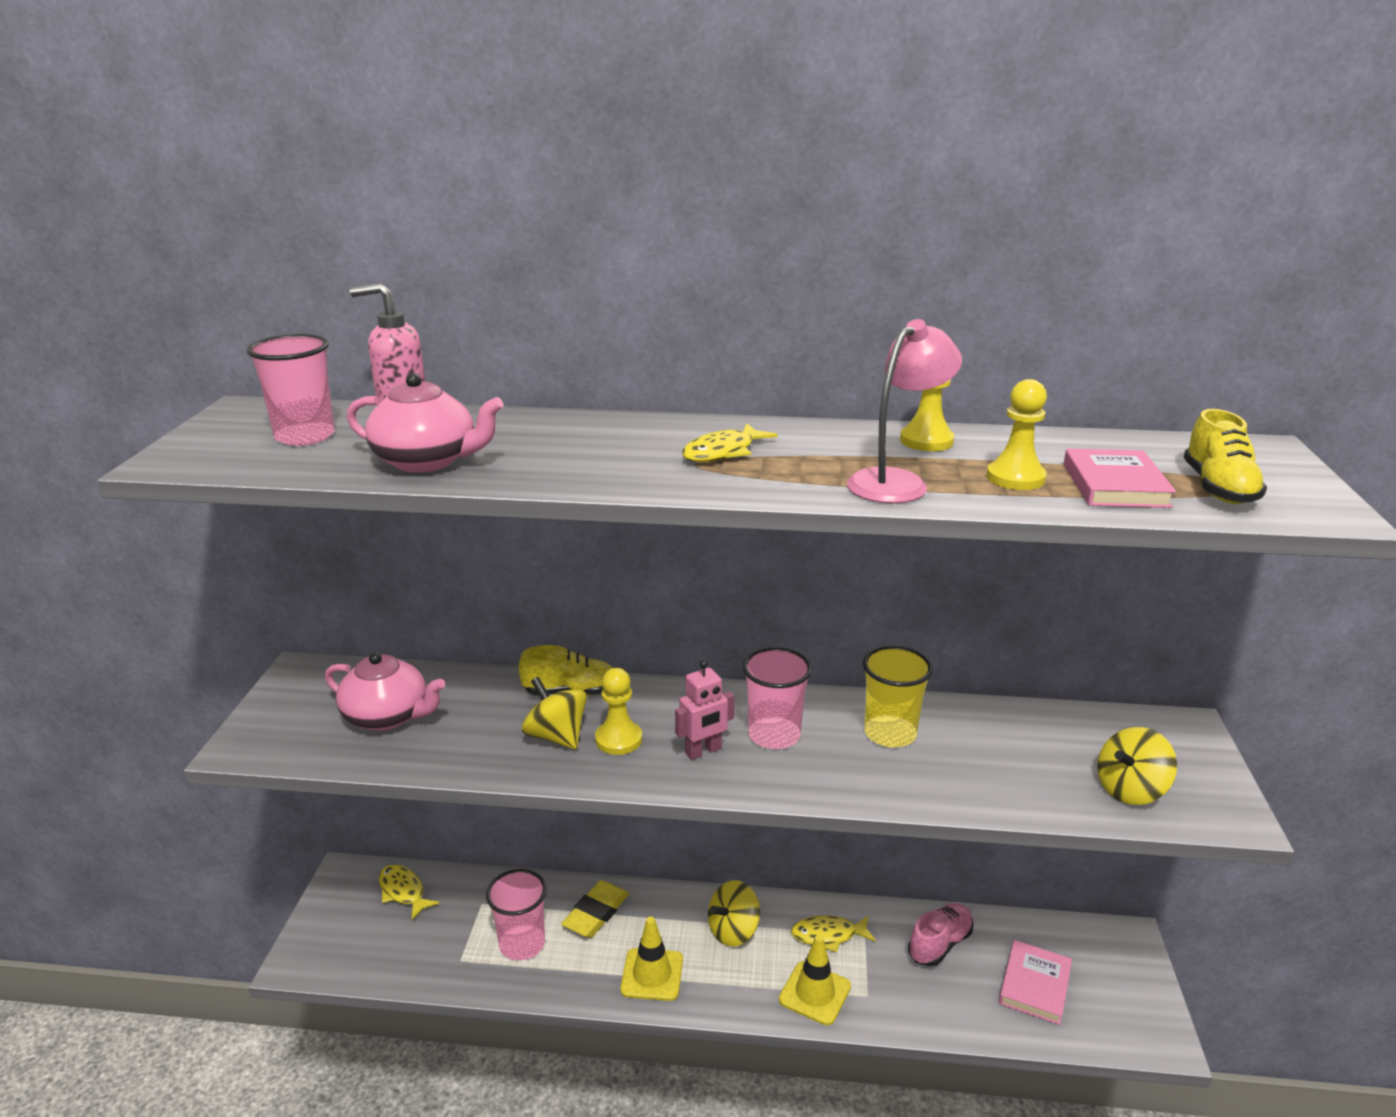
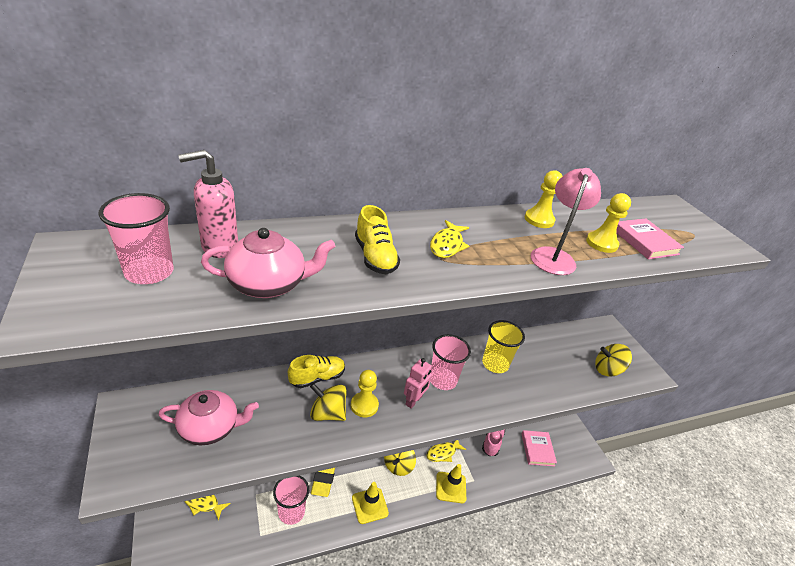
camera: 30 degrees left, 10 degrees up
yellow spinning top [1097,727,1177,805] -> yellow spinning top turned 60 degrees clockwise [595,344,632,377]
yellow shoe [1184,409,1267,504] -> yellow shoe moved to [355,205,400,274]

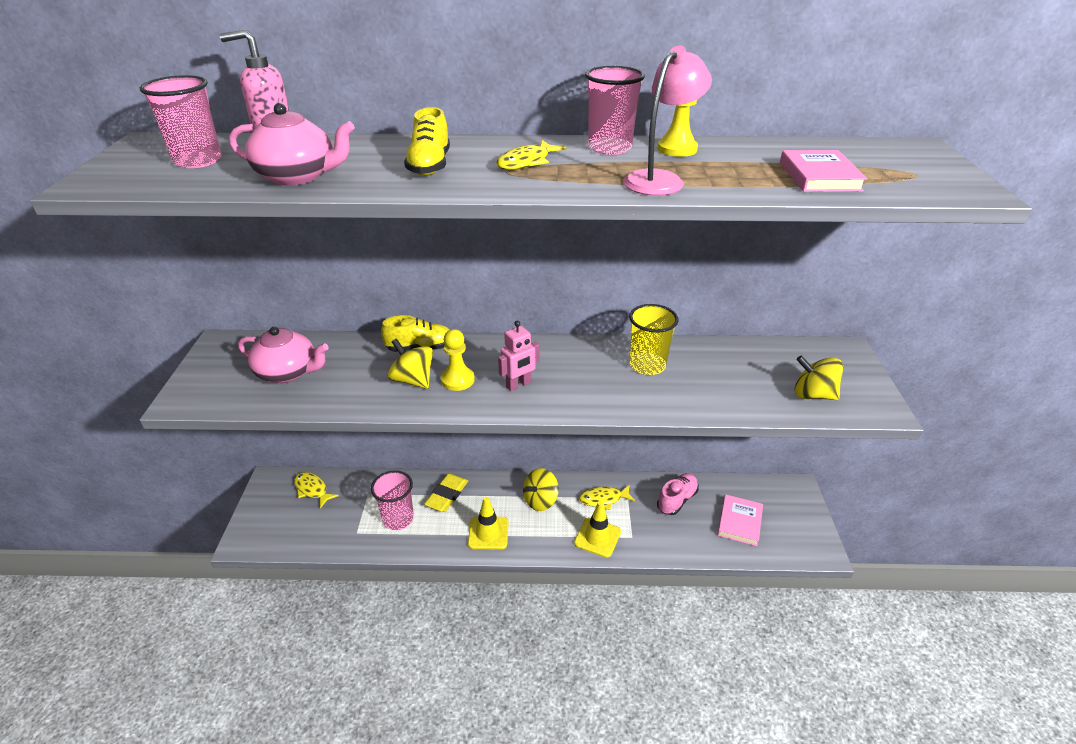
camera: 25 degrees right, 0 degrees up
pink cup [430,334,471,390] -> pink cup moved to [585,66,645,155]
yellow pawn [586,193,631,253] -> none

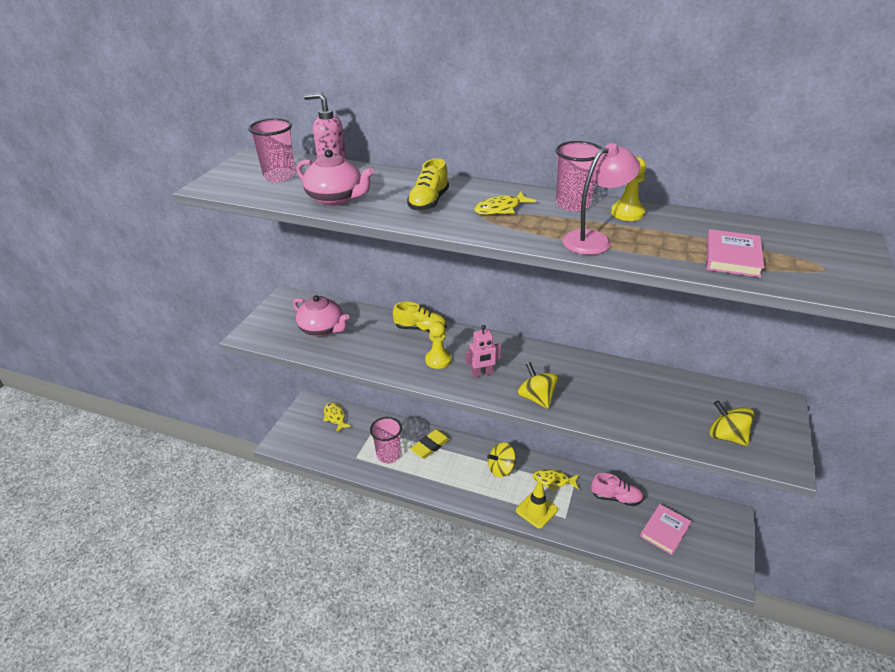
camera: 20 degrees right, 0 degrees up
yellow spinning top [388,339,433,389] -> yellow spinning top moved to [517,362,558,409]
yellow traffic cone [468,497,509,549] -> none
yellow cup [629,304,679,375] -> none
pink shoe [657,473,699,515] -> pink shoe turned 45 degrees clockwise [591,473,644,506]

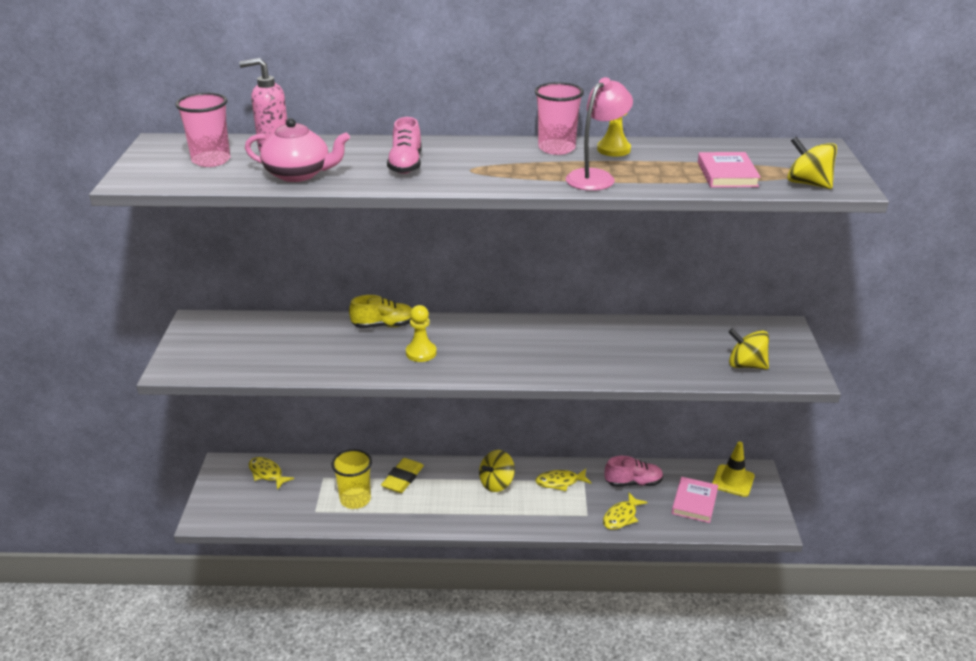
camera: 20 degrees left, 5 degrees down
pink teapot [293,295,349,337] -> none
pink cup [370,417,402,463] -> yellow cup [331,449,372,509]
yellow shoe [407,158,449,211] -> pink shoe [387,117,422,174]
pink robot [466,325,501,378] -> none
yellow fish [474,192,536,215] -> yellow fish moved to [603,493,648,530]
yellow traffic cone [516,481,558,529] -> yellow traffic cone moved to [712,441,755,497]
yellow spinning top [517,362,558,409] -> yellow spinning top moved to [787,137,837,189]

